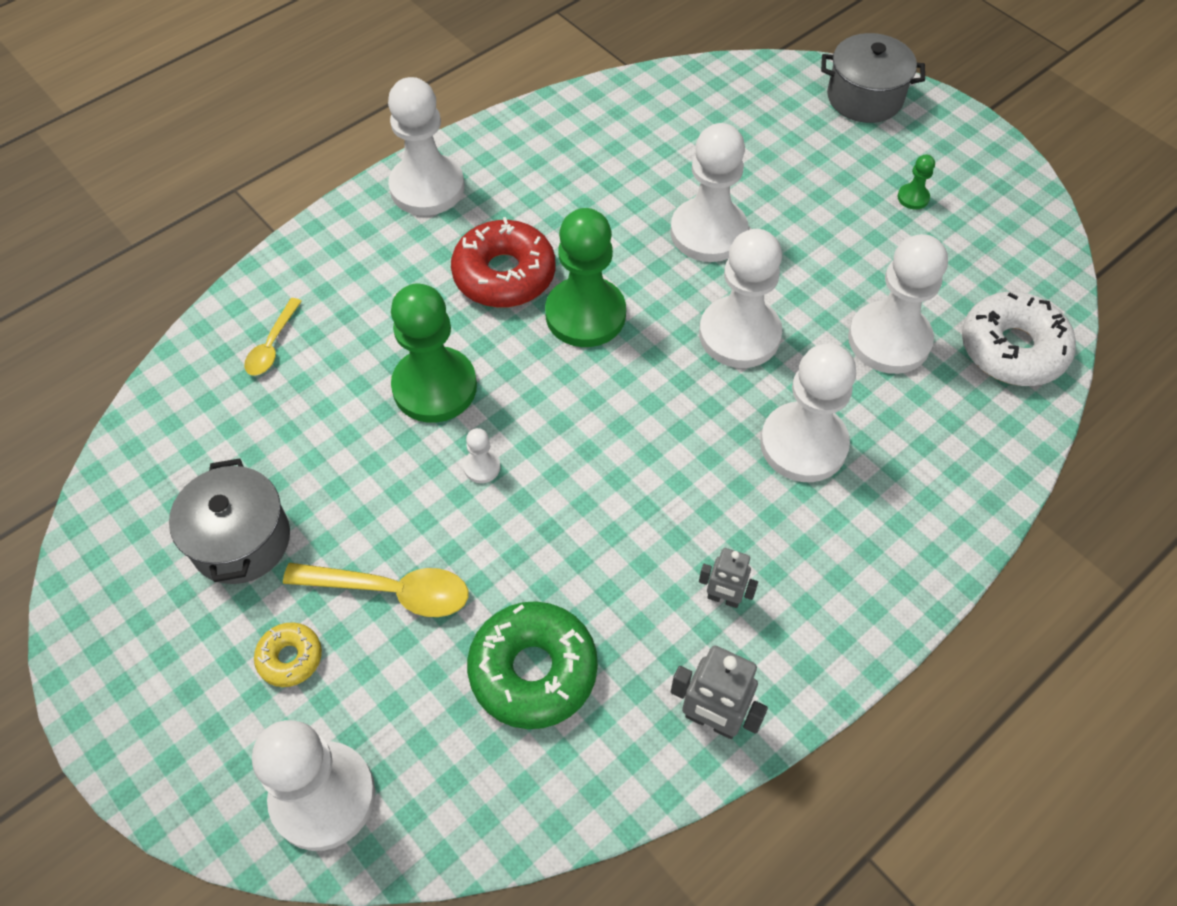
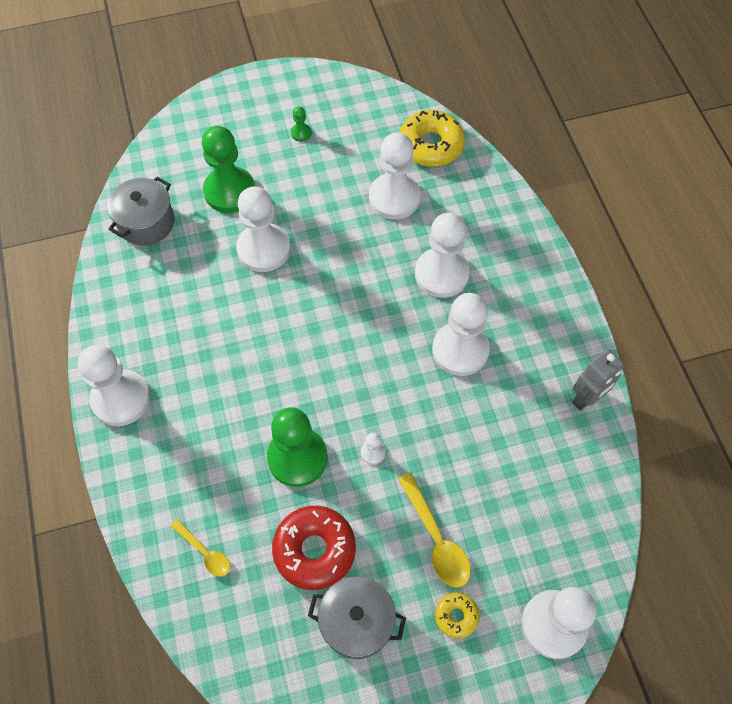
camera: 65 degrees left, 5 degrees up
yellow spoon [283,563,468,617] -> yellow spoon turned 120 degrees clockwise [398,473,471,588]
red donut [451,217,556,308] -> red donut moved to [272,506,356,590]
green donut [467,601,598,729] -> none
green pawn [545,208,626,347] -> green pawn moved to [202,126,255,213]
white pawn [699,229,782,368] -> white pawn moved to [432,293,490,376]
grey robot [699,548,758,608] -> none
grey pot [821,33,925,123] -> grey pot moved to [107,177,174,246]
white donut [962,292,1076,386] -> yellow donut [399,110,465,167]

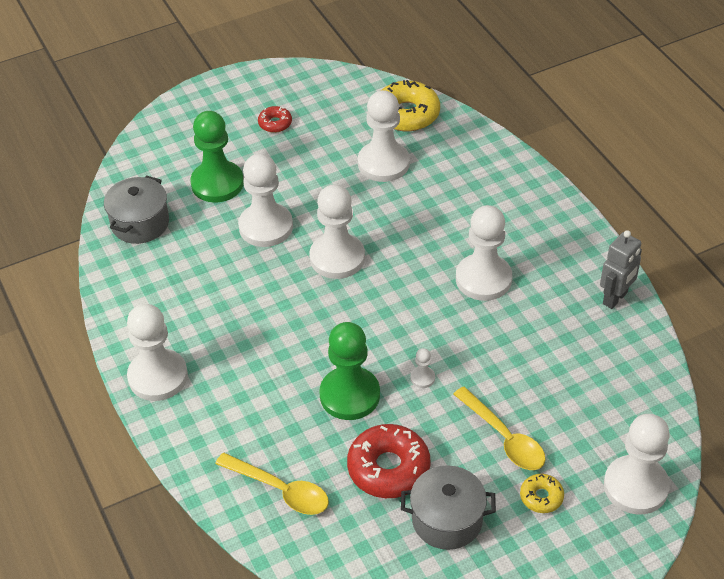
camera: 10 degrees left, 15 degrees down
yellow spoon [171,519,230,577] -> yellow spoon [215,453,329,515], size x1.61
green pawn [291,106,311,142] -> red donut [258,106,292,133]
white pawn [415,213,470,298] -> white pawn moved to [309,184,365,279]

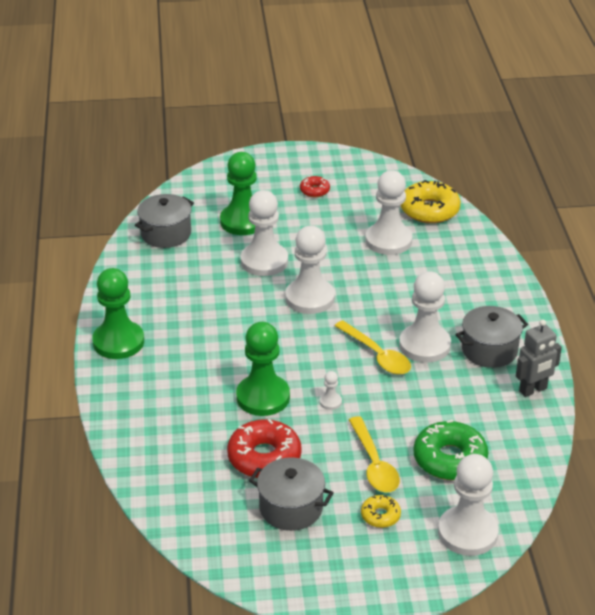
camera: 20 degrees right, 10 degrees down
white pawn [127,304,188,401] -> green pawn [92,268,144,359]
yellow spoon [215,453,329,515] -> yellow spoon moved to [335,321,411,375]
none -> green donut [414,420,488,480]
none -> grey pot [456,306,528,368]

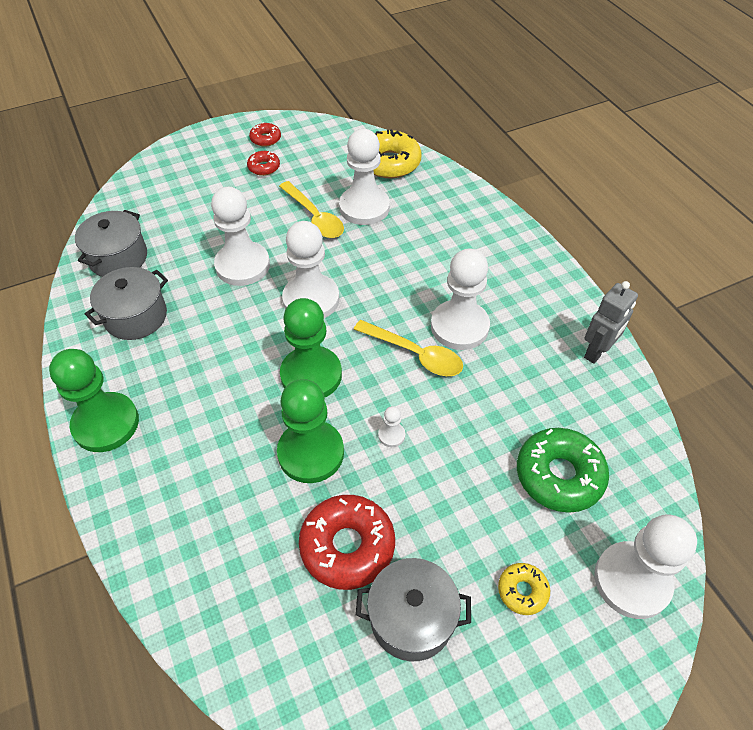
camera: 20 degrees left, 15 degrees up
green pawn [220,152,257,235] -> green pawn moved to [280,298,342,398]
yellow spoon [349,416,400,493] -> yellow spoon moved to [279,181,344,238]
grey pot [456,306,528,368] -> grey pot moved to [85,267,168,340]
none -> red donut [249,122,281,147]

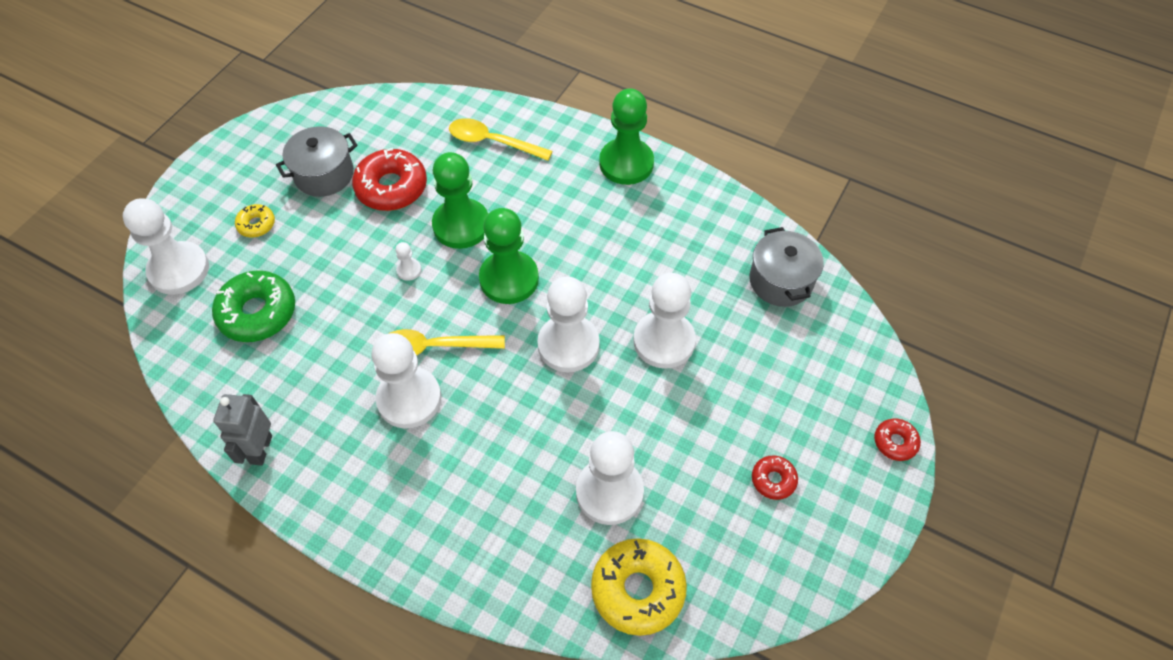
camera: 145 degrees right, 5 degrees up
grey pot [85,267,168,340] -> none
red donut [249,122,281,147] -> red donut moved to [874,418,921,461]
yellow spoon [279,181,344,238] -> yellow spoon moved to [449,118,553,161]

